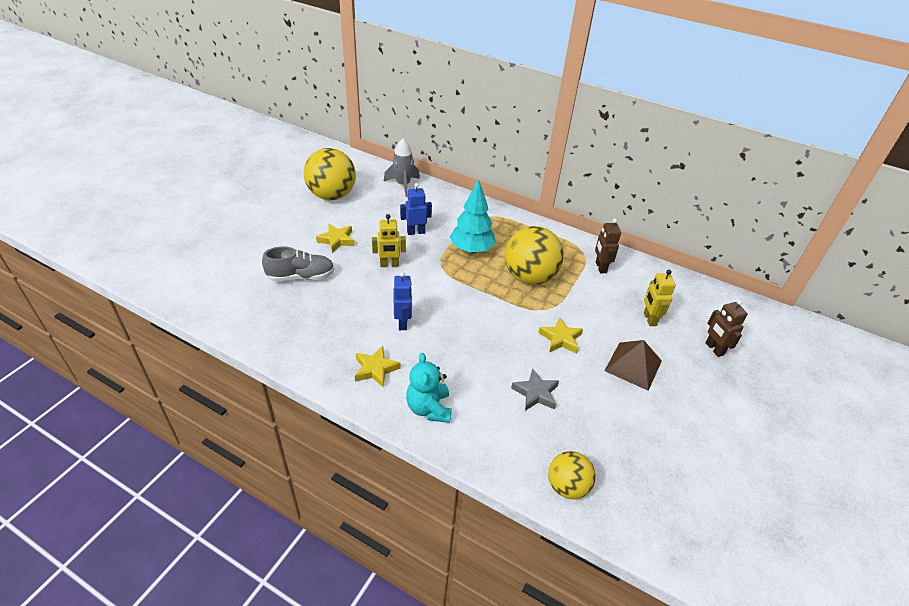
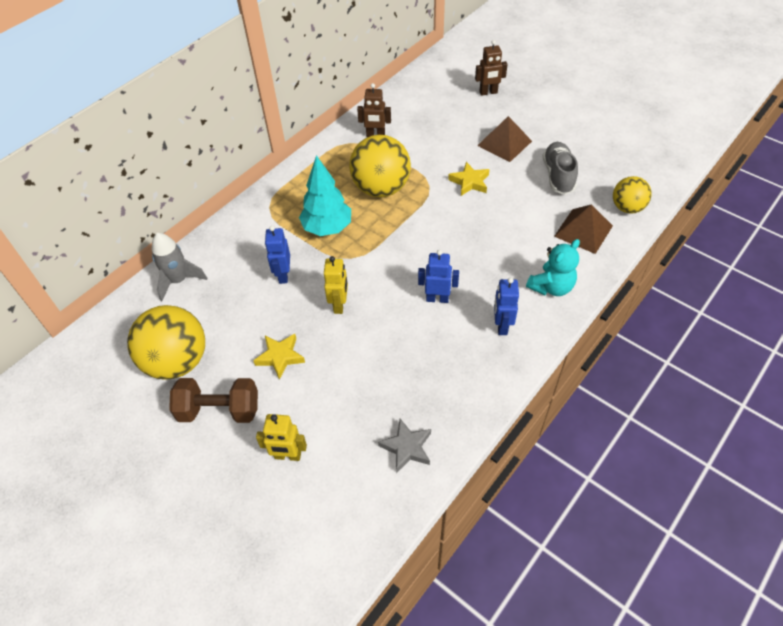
camera: 75 degrees left, 10 degrees up
grey shoe [262,246,335,281] -> grey shoe moved to [543,142,578,195]
yellow star [355,346,401,388] -> blue robot [494,277,519,335]
turquoise teddy bear [406,353,452,423] -> turquoise teddy bear turned 45 degrees counterclockwise [526,239,580,296]
grey star [511,368,559,411] -> grey star moved to [378,419,431,473]
yellow robot [644,270,676,326] -> yellow robot moved to [256,414,307,461]
none -> brown dumbbell [169,378,258,423]
none -> brown pyramid [554,204,613,254]

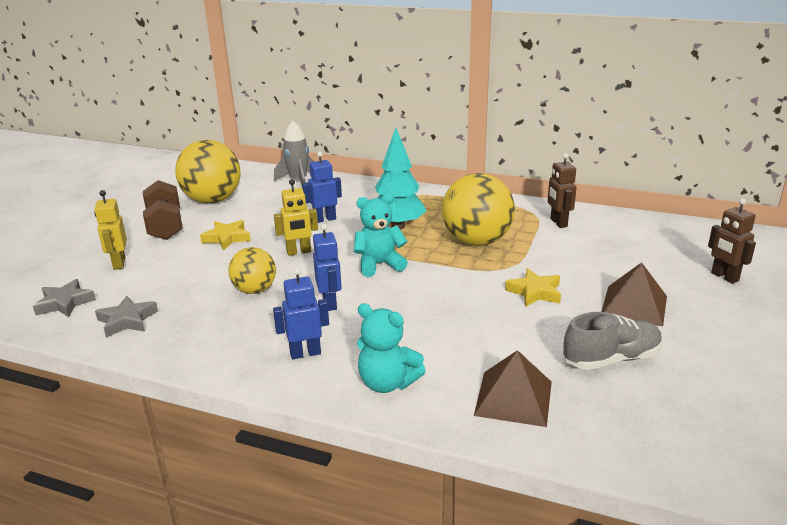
camera: 70 degrees right, 25 degrees down
yellow ball [613,176,652,214] -> yellow ball moved to [228,247,276,294]
none -> grey star [33,279,96,317]
none -> turquoise teddy bear [354,193,408,277]

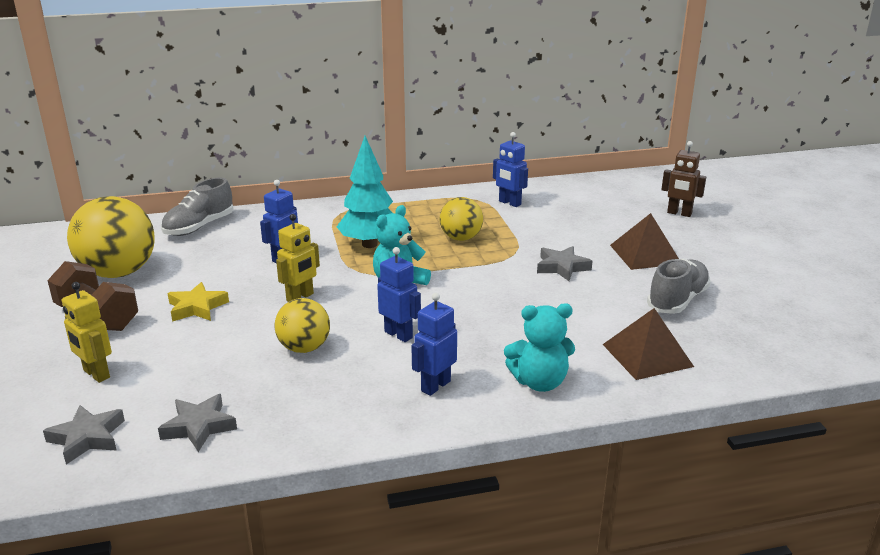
camera: 35 degrees left, 0 degrees up
grey rocket [274,121,314,184] -> grey shoe [161,178,234,236]
yellow ball [442,173,515,246] -> yellow ball [439,197,483,241], size x0.58
yellow star [505,268,561,307] -> grey star [537,246,593,281]
brown robot [547,153,577,228] -> blue robot [493,132,528,207]

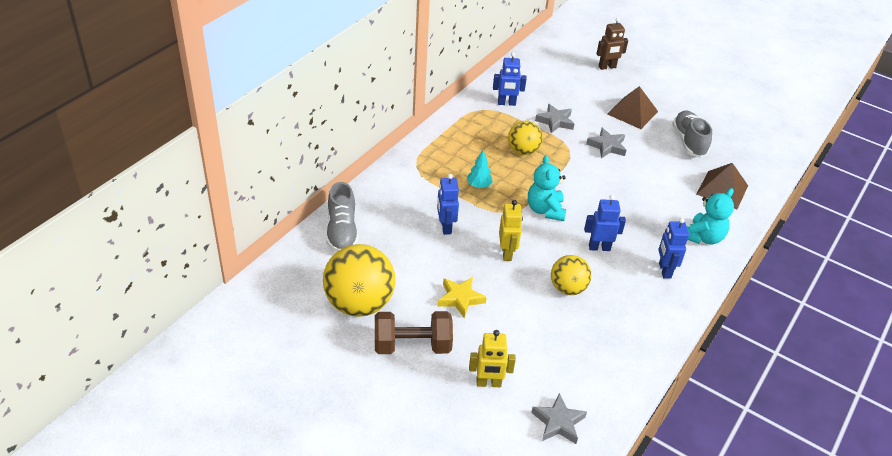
camera: 45 degrees left, 15 degrees up
grey star [158,394,237,452] -> grey star moved to [535,104,574,133]
turquoise tree [337,136,393,248] -> turquoise tree [467,150,493,188], size x0.51

